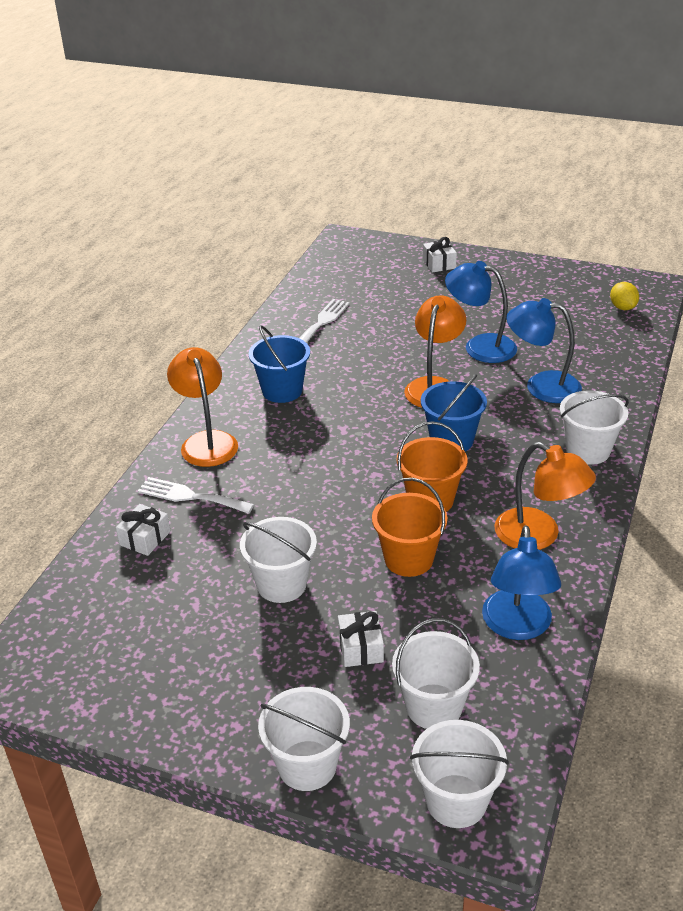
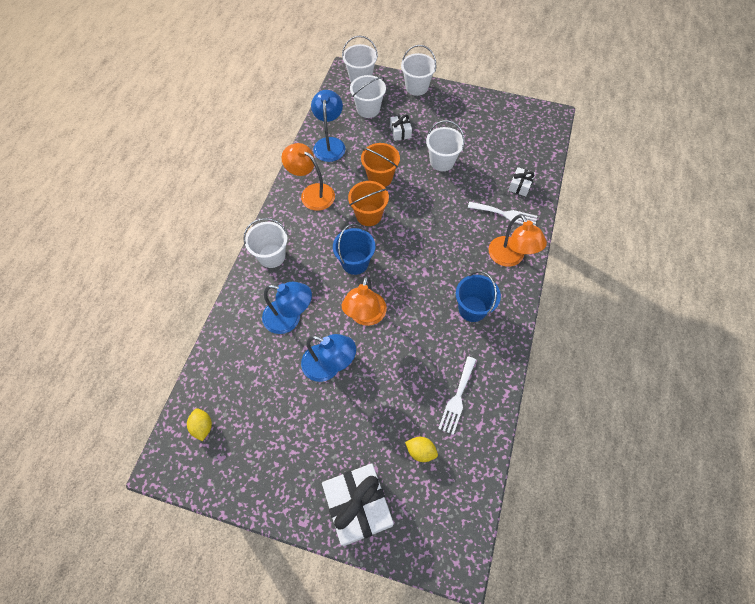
camera: 175 degrees right, 25 degrees up
white gift [423,237,457,272] -> white gift [322,463,394,546], size x2.09
none -> yellow lemon [405,437,438,462]

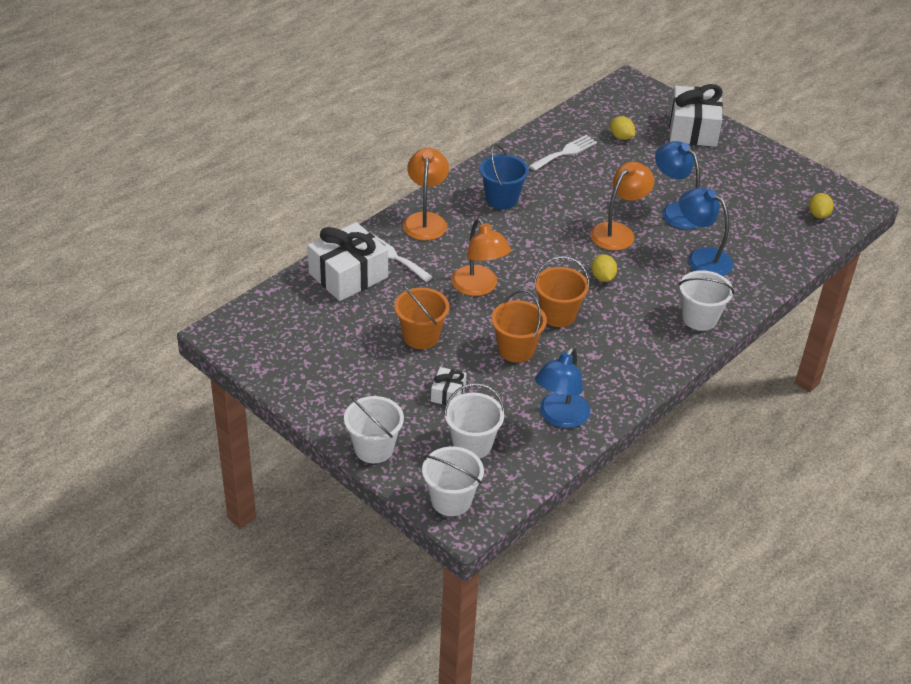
camera: 155 degrees left, 20 degrees down
orange lamp [281,143,335,211] -> orange lamp moved to [451,218,511,296]
blue bucket [333,224,375,275] -> yellow lemon [591,254,617,282]
white bucket [426,120,465,171] -> orange bucket [394,284,449,349]
white gift [508,167,536,196] -> white gift [307,222,388,301], size x2.09

